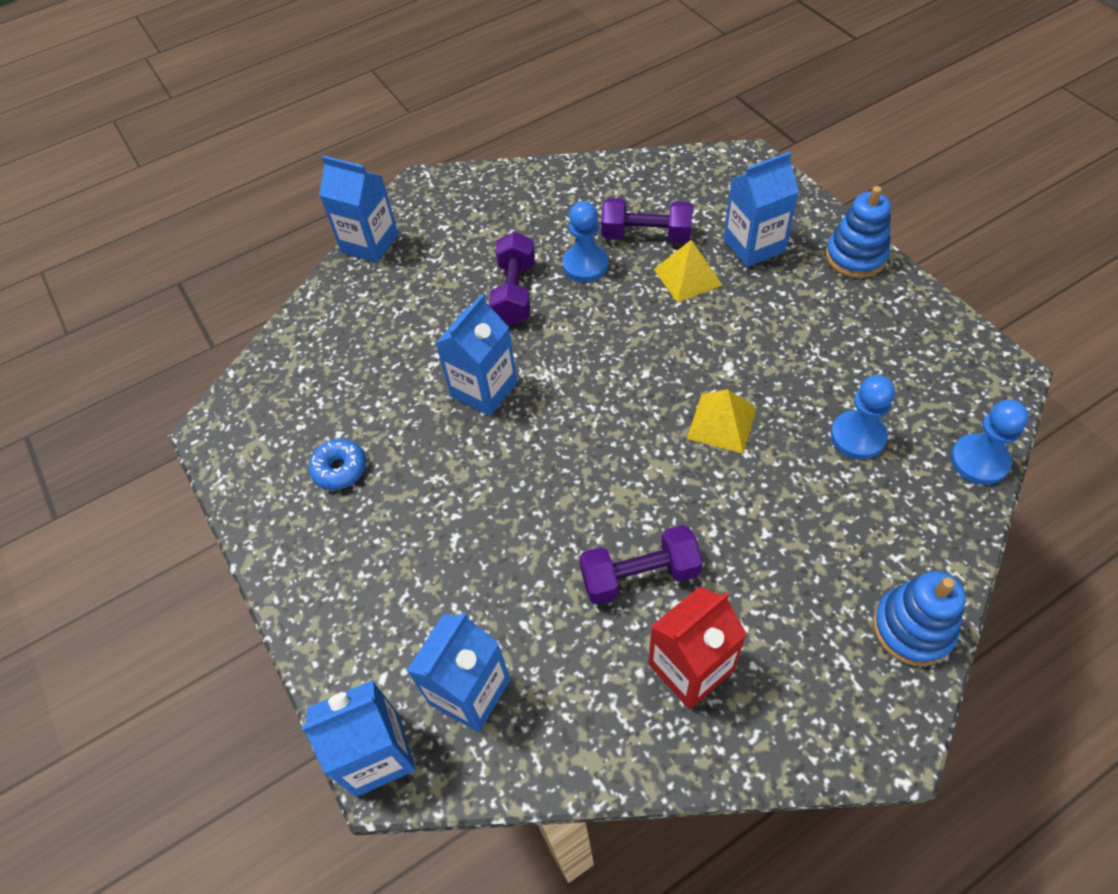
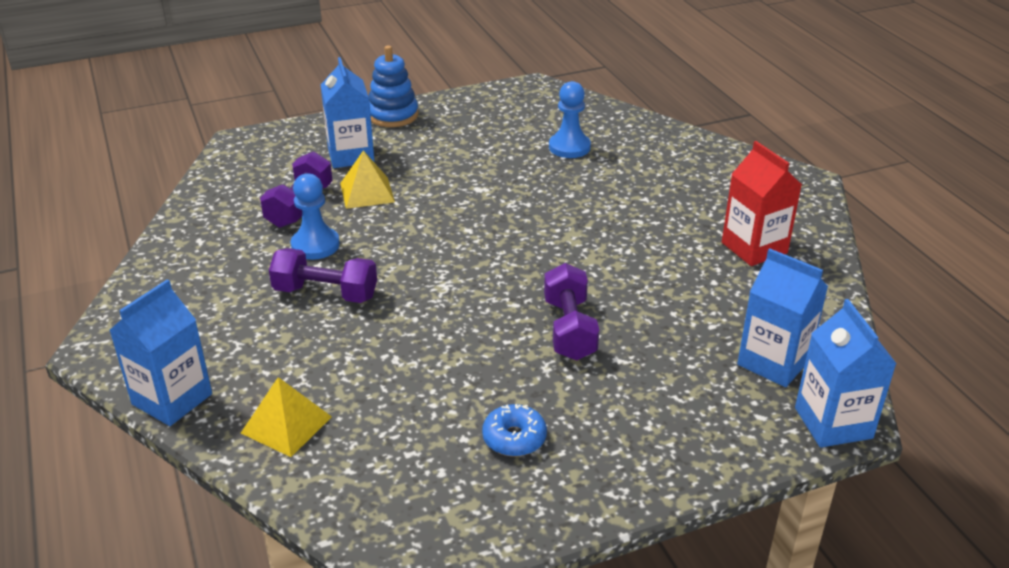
camera: 85 degrees left, 20 degrees down
blue carton [435,294,518,416] -> none
purple dumbbell [579,525,703,605] -> purple dumbbell moved to [544,263,599,361]
yellow pyramid [687,389,757,453] -> yellow pyramid moved to [241,377,332,457]
blue stacking toy [873,571,966,666] -> none
blue pawn [951,400,1029,485] -> none

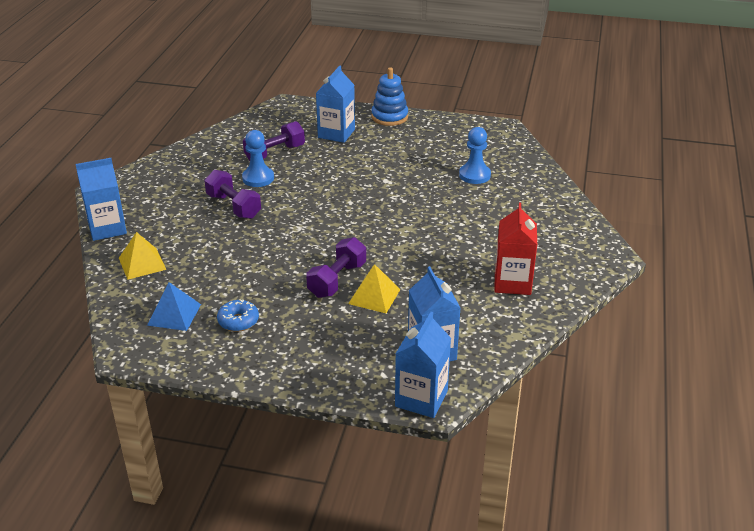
camera: 35 degrees right, 0 degrees up
yellow pyramid [340,150,395,209] -> yellow pyramid moved to [348,264,401,313]
none -> blue pyramid [147,282,201,331]

